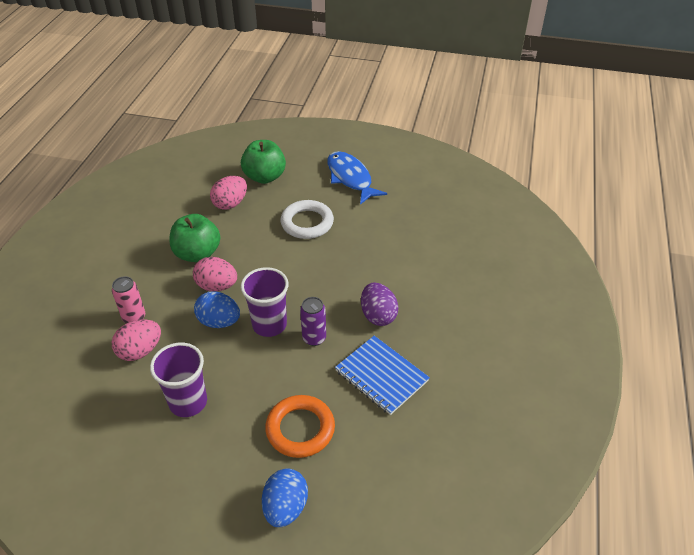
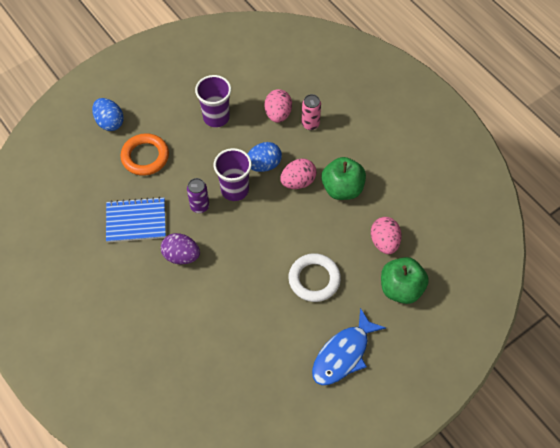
camera: 130 degrees right, 15 degrees up
blue fish [327,151,387,204] -> blue fish turned 120 degrees clockwise [312,308,386,385]

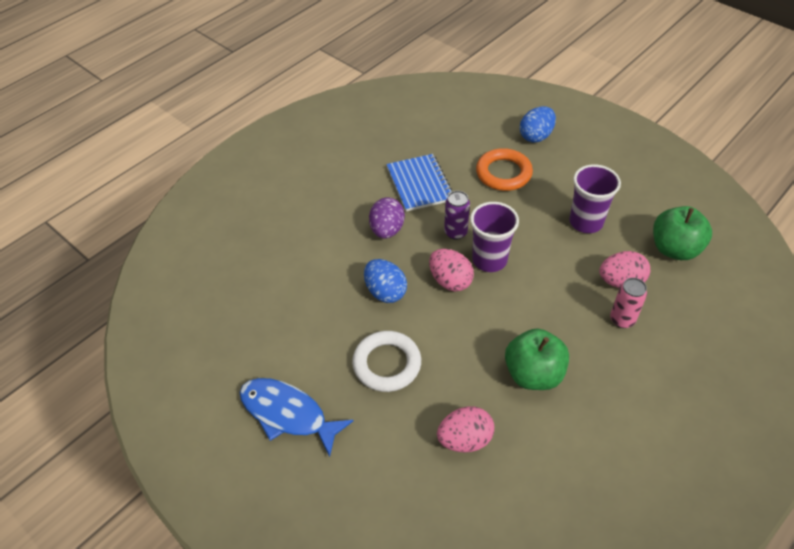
camera: 80 degrees right, 10 degrees down
blue egg [248,142,282,172] -> blue egg moved to [364,259,407,303]
pink egg [280,158,317,189] -> pink egg moved to [429,249,474,291]
green apple [381,257,429,304] -> green apple moved to [653,206,712,260]

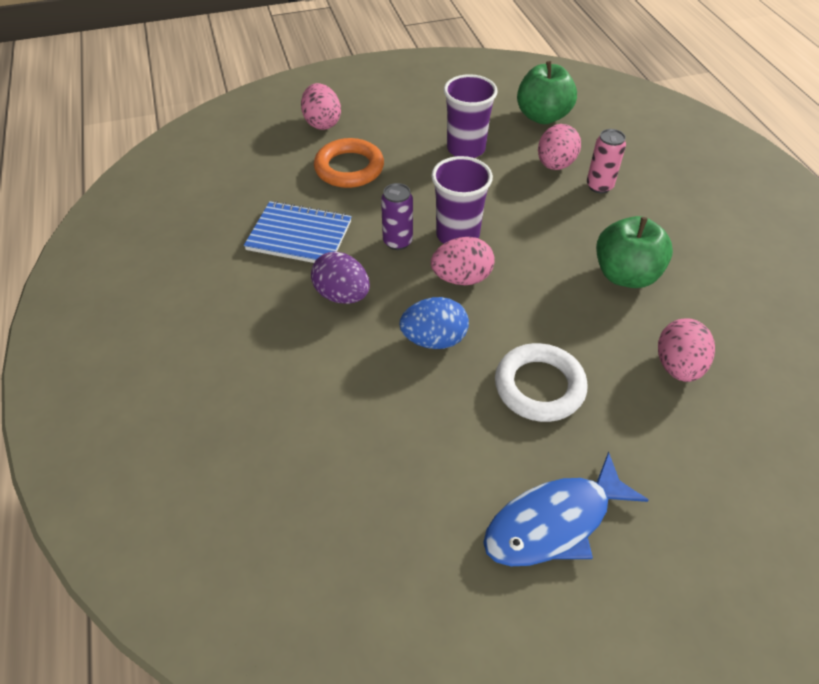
camera: 60 degrees left, 0 degrees up
blue egg [520,106,556,143] -> pink egg [301,83,341,130]

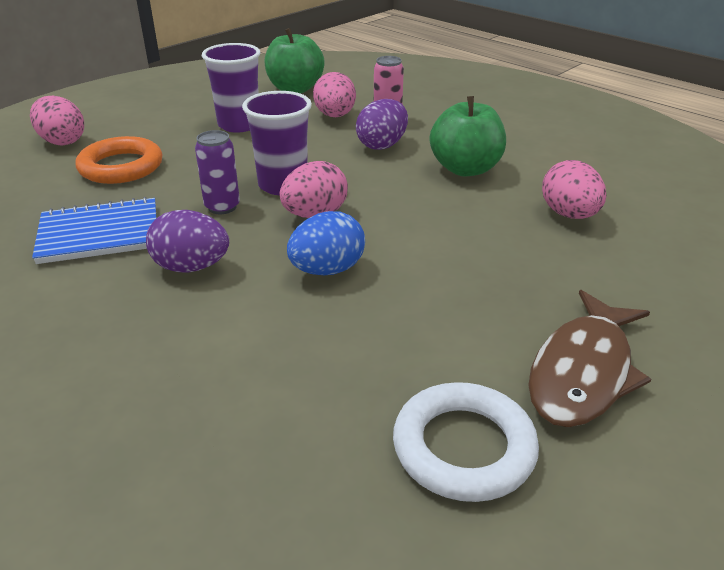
camera: 30 degrees left, 15 degrees down
blue fish [483,452,649,566] -> brown fish [529,290,651,427]
white ring [495,343,588,422] -> white ring moved to [393,382,539,502]
none -> purple egg [356,99,408,150]

